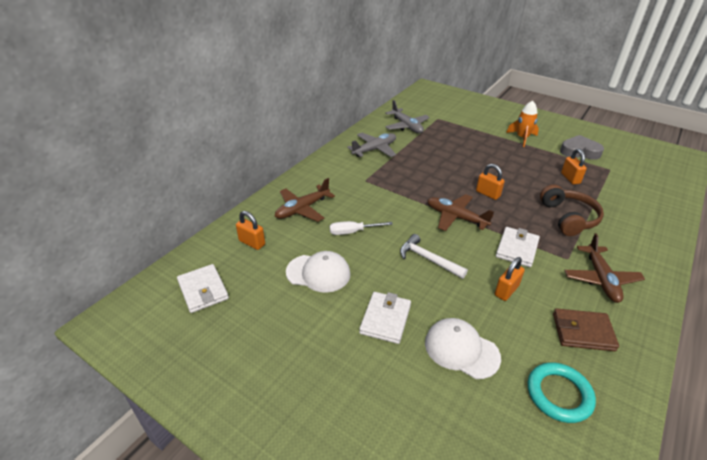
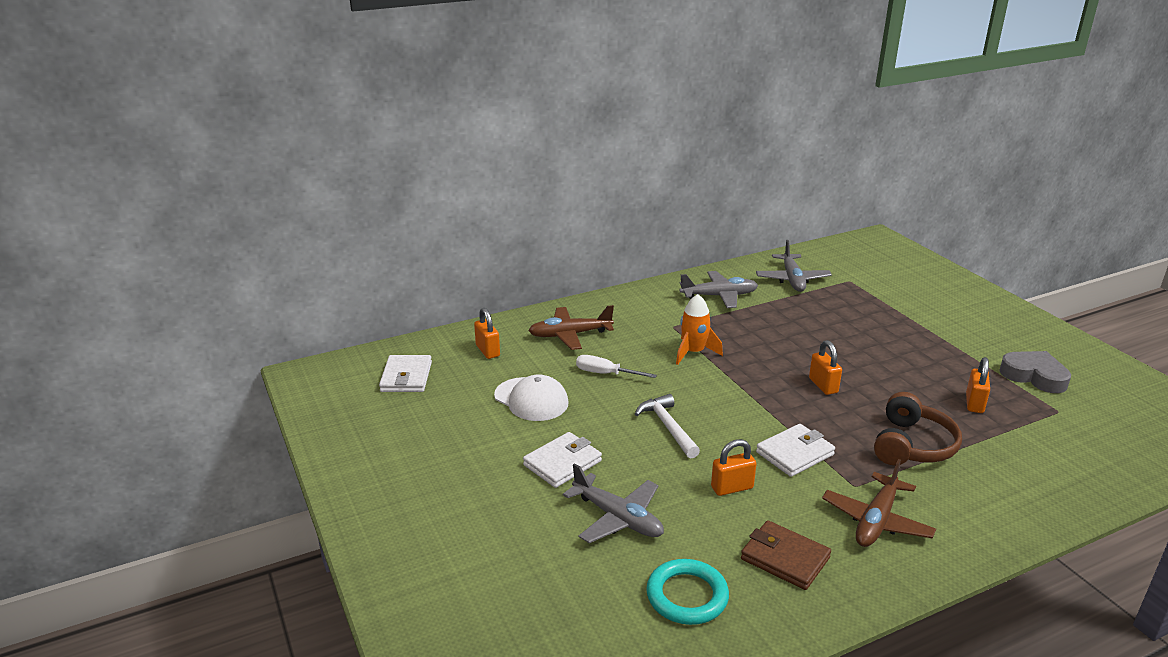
camera: 30 degrees right, 10 degrees down
white cap [425,318,501,379] -> grey plane [563,463,664,543]
brown plane [427,194,494,231] -> none
orange rocket [506,101,539,147] -> orange rocket moved to [676,294,723,365]

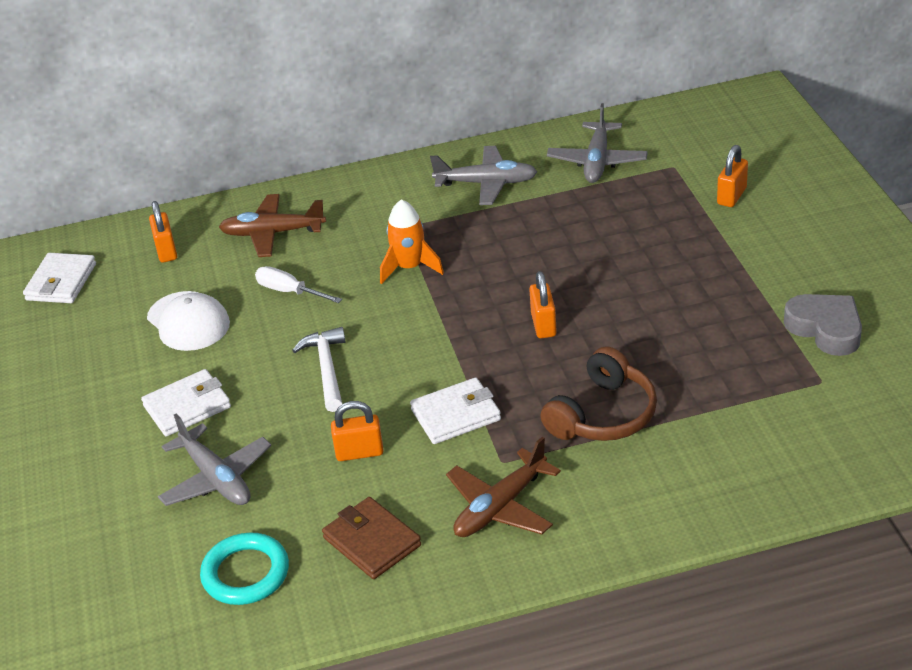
camera: 15 degrees right, 10 degrees up
orange padlock [966,357,990,413] -> orange padlock moved to [717,145,748,207]

